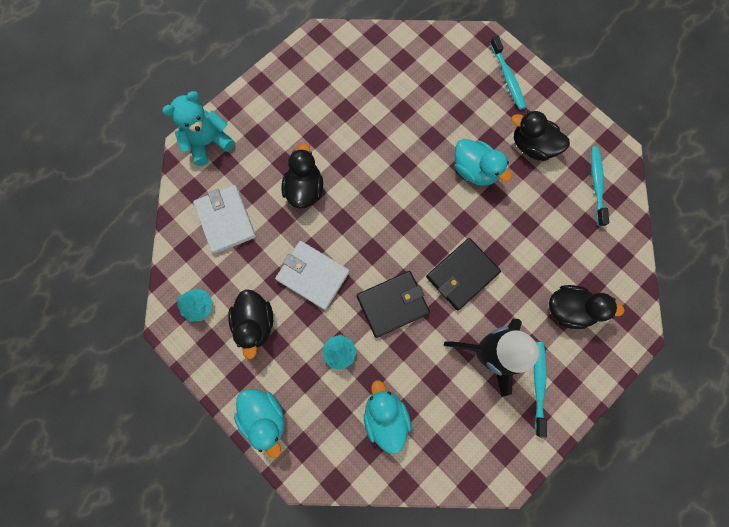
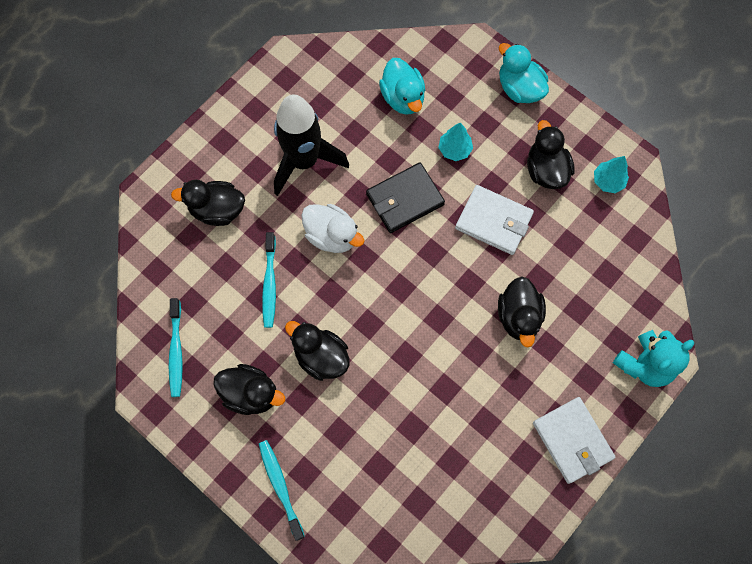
camera: 175 degrees right, 5 degrees down
white wallet [193,185,256,254] -> white wallet moved to [533,397,616,484]
black wallet [426,238,501,311] -> white duck [301,204,365,253]
turquoise duck [454,139,512,186] -> black duck [285,321,350,381]
turquoise toothbrush [534,342,547,438] -> turquoise toothbrush moved to [262,232,276,328]

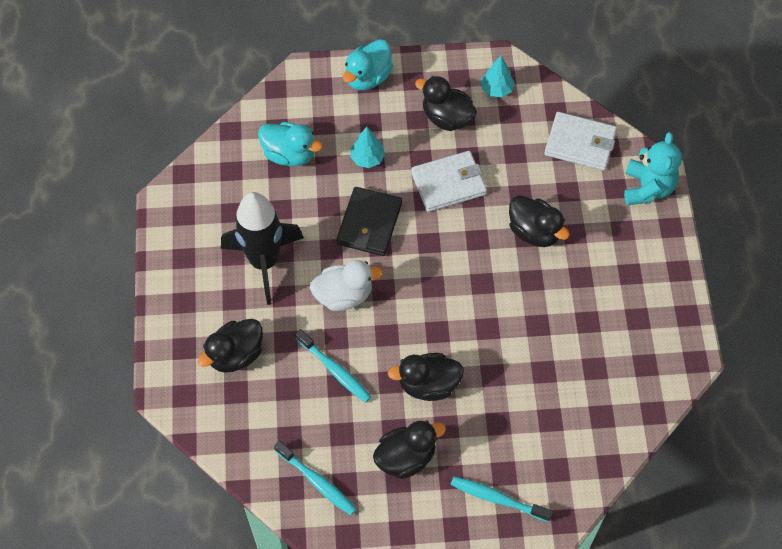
camera: 45 degrees left, 10 degrees down
turquoise duck [499,43,549,103] -> turquoise duck turned 60 degrees counterclockwise [343,39,393,90]
white wallet [533,397,616,484] -> white wallet moved to [545,112,617,170]

